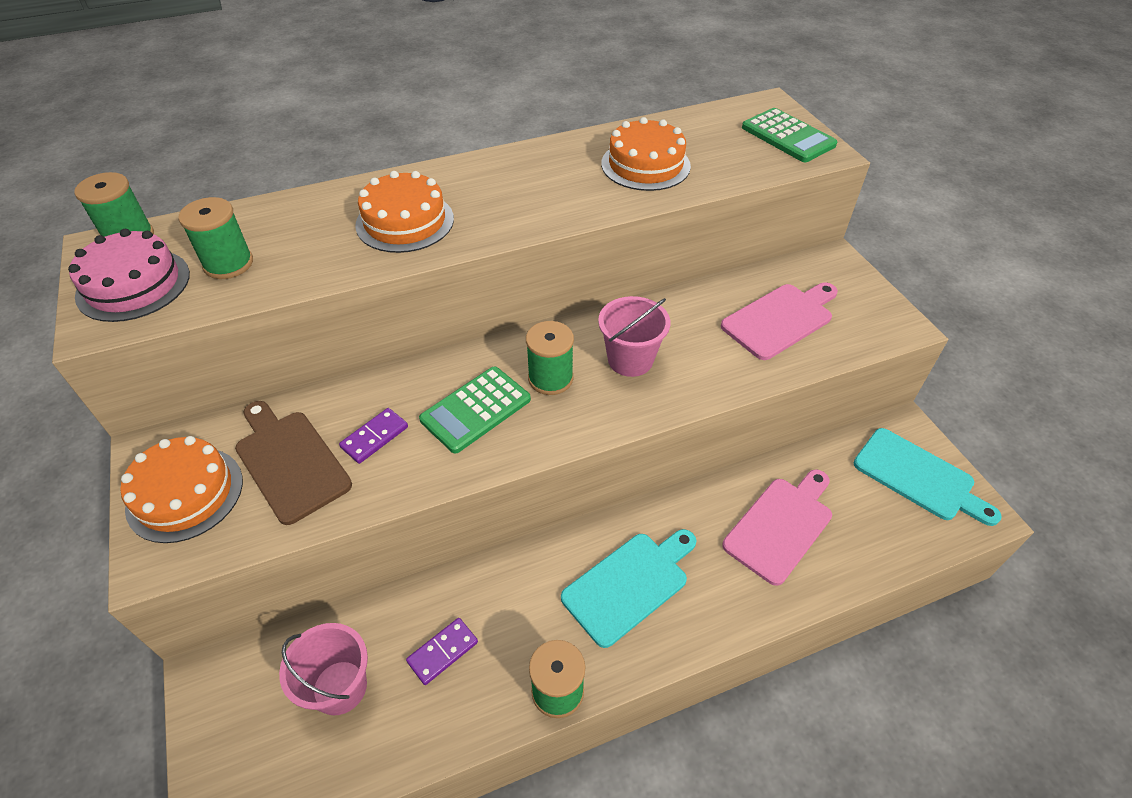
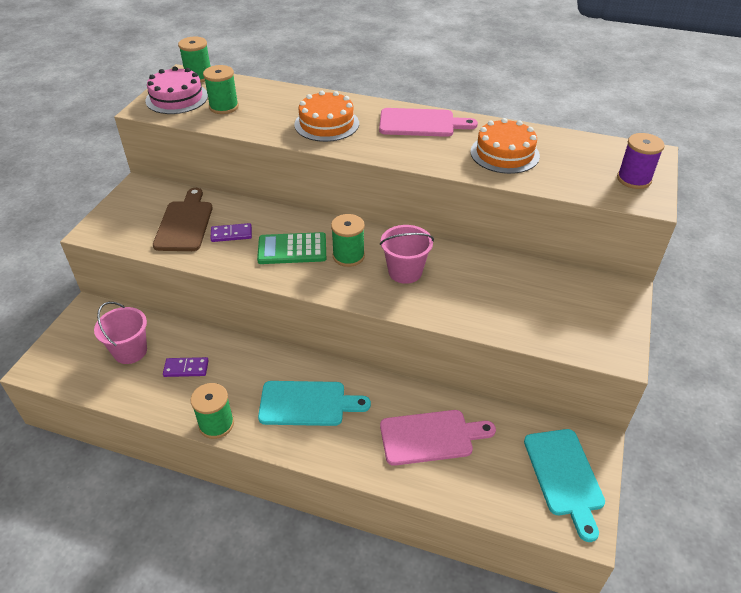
camera: 40 degrees right, 5 degrees down
orange cake [120,436,243,543] -> none
pink cutting board [721,282,838,360] -> pink cutting board moved to [379,108,478,137]
green calculator [742,108,838,162] -> purple spool [617,133,665,189]

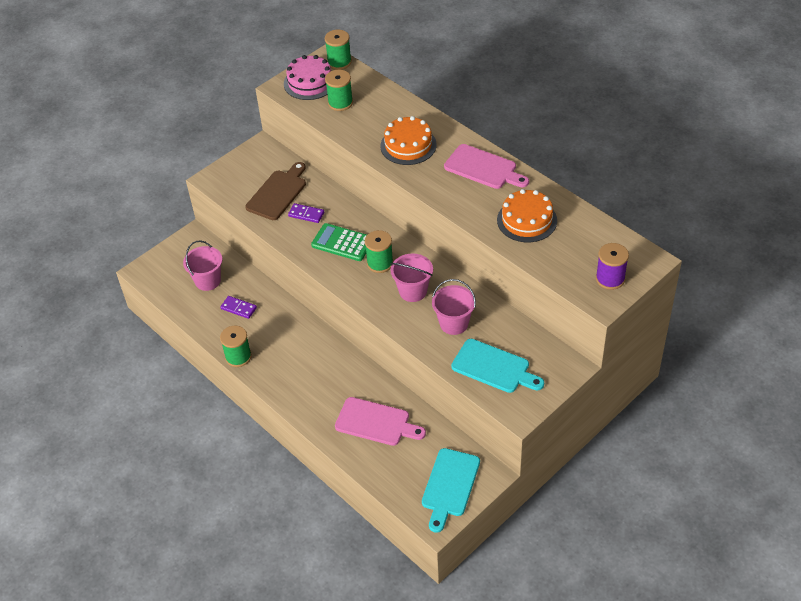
camera: 30 degrees right, 5 degrees up
turquoise cutting board [258,381,371,426] -> turquoise cutting board moved to [451,339,544,393]
none -> pink bucket [432,279,476,335]

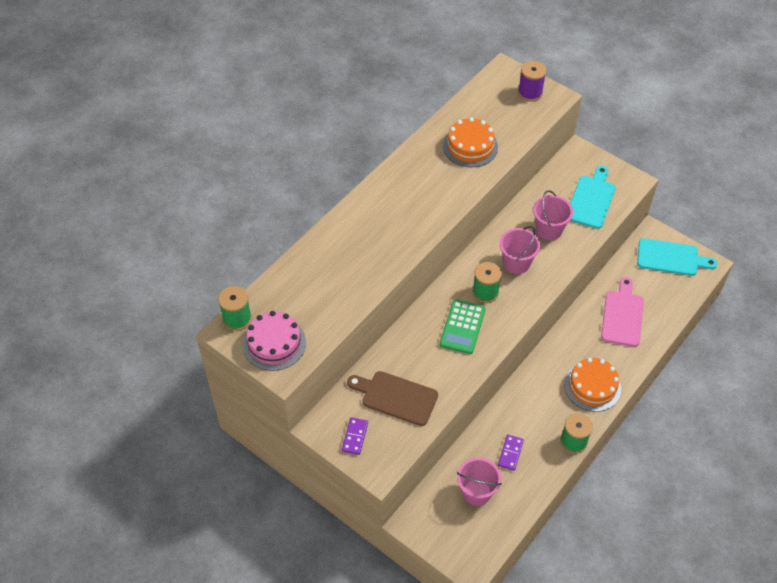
camera: 100 degrees left, 5 degrees up
purple domino [288,203,324,223] -> purple domino moved to [342,417,368,455]
green spool [325,70,353,111] -> none
orange cake [380,116,437,165] -> orange cake moved to [564,358,621,412]
pink cutting board [444,144,529,189] -> none

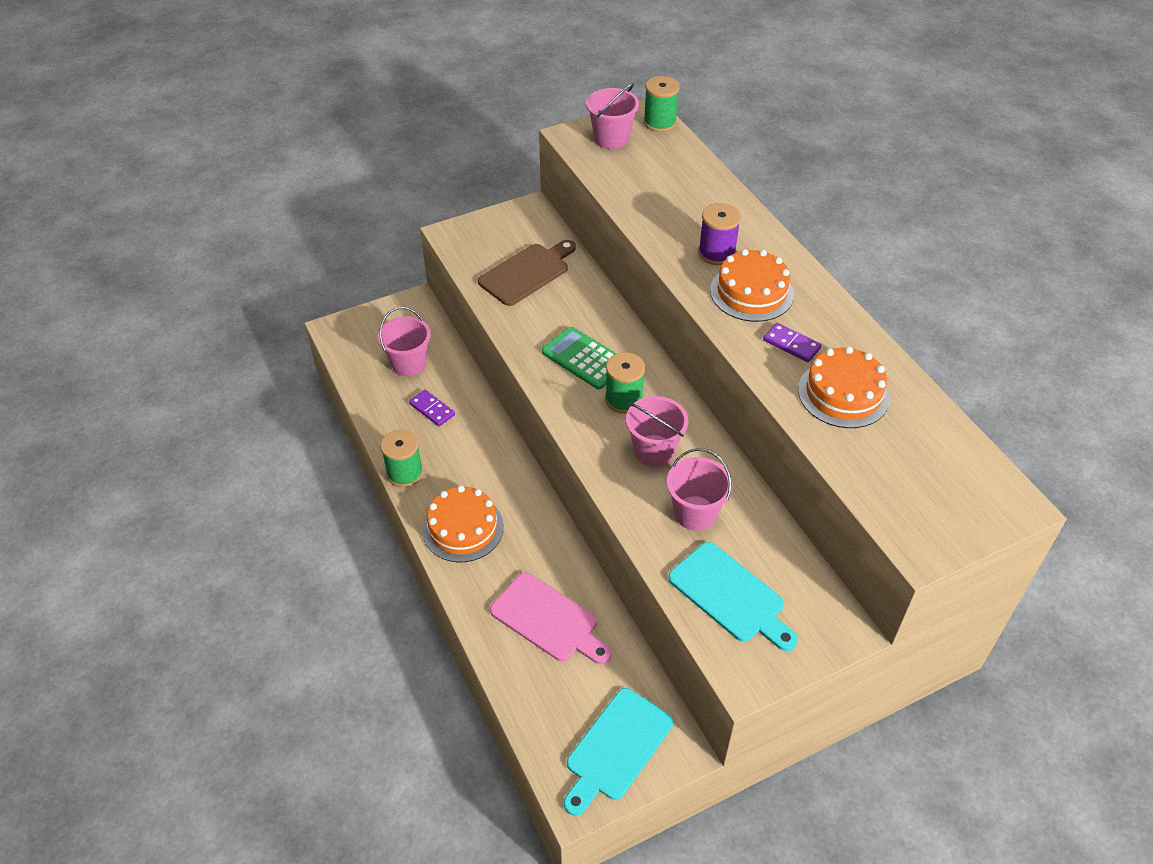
camera: 115 degrees right, 5 degrees down
pink cake [243,311,306,371] -> pink bucket [586,83,639,149]
purple domino [342,417,368,455] -> purple domino moved to [763,323,822,362]
purple spool [518,61,546,101] -> purple spool moved to [698,203,741,265]
none -> orange cake [710,249,794,322]

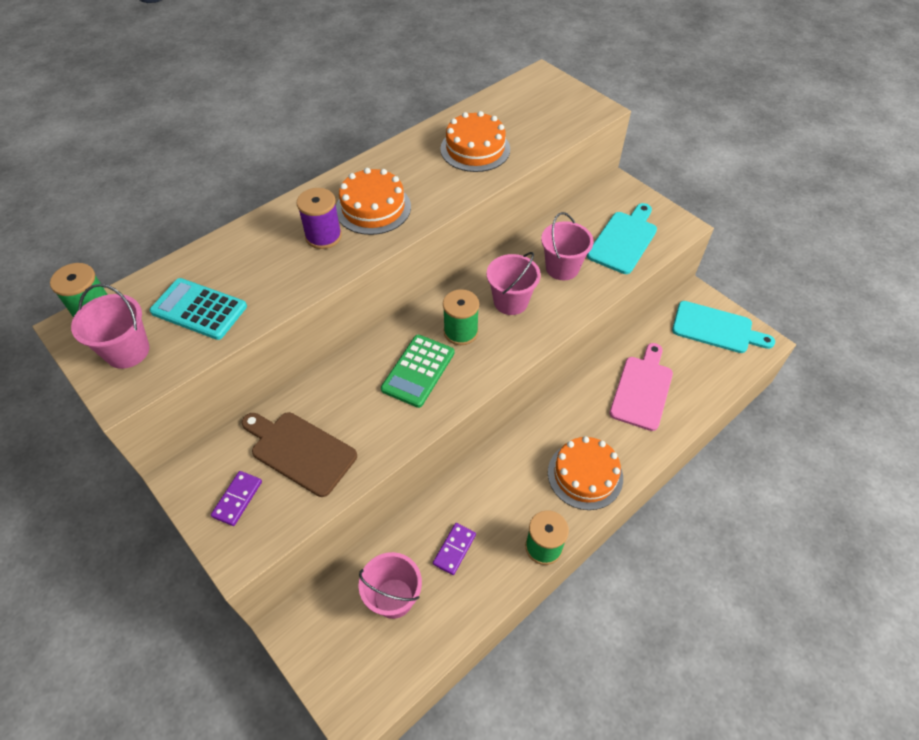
camera: 105 degrees left, 5 degrees up
purple domino [763,323,822,362] -> purple domino moved to [211,471,262,526]
none -> turquoise calculator [149,278,247,340]

